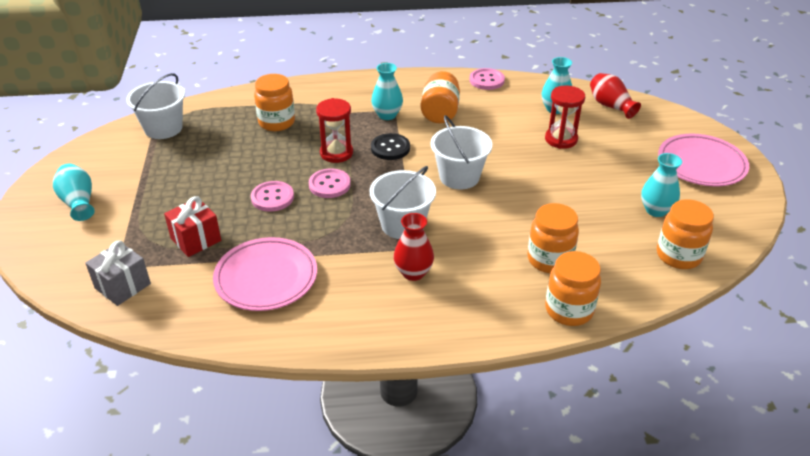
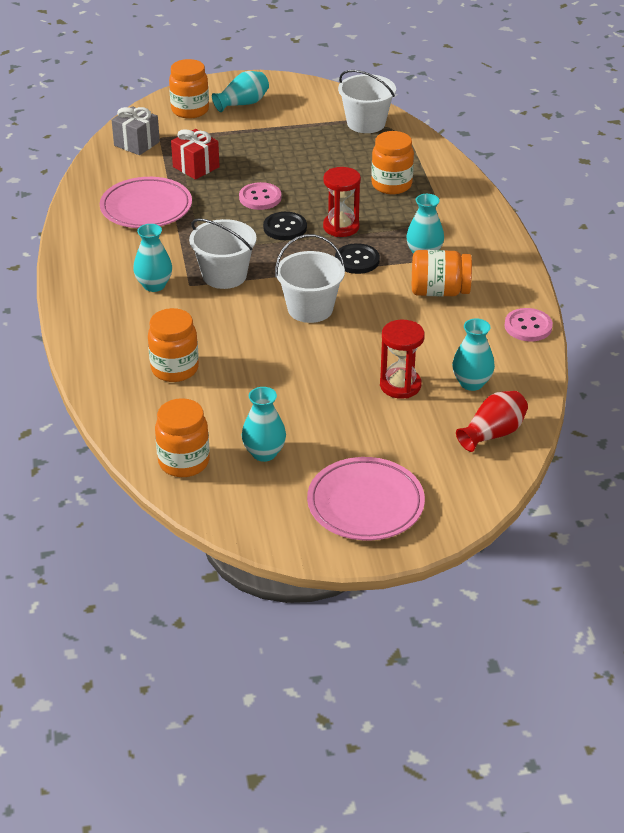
camera: 85 degrees right, 0 degrees up
pink button [309,168,351,198] -> black button [263,212,307,240]
red vase [394,213,434,281] -> turquoise vase [133,224,172,292]
orange jar [545,251,601,326] -> orange jar moved to [169,59,209,118]

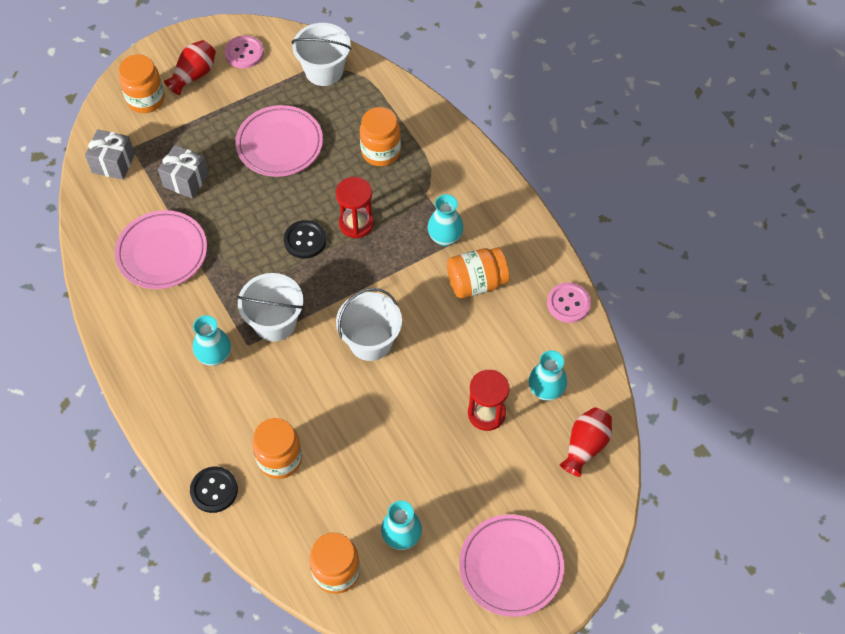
camera: 20 degrees left, 20 degrees up
red gift [171,129,220,180] -> grey gift [158,145,209,199]
turquoise vase [212,71,269,112] -> red vase [164,40,216,95]
pink button [239,182,281,210] -> pink button moved to [225,35,264,68]
black button [335,243,380,274] -> black button moved to [190,466,238,513]
none -> pink plate [235,105,323,177]

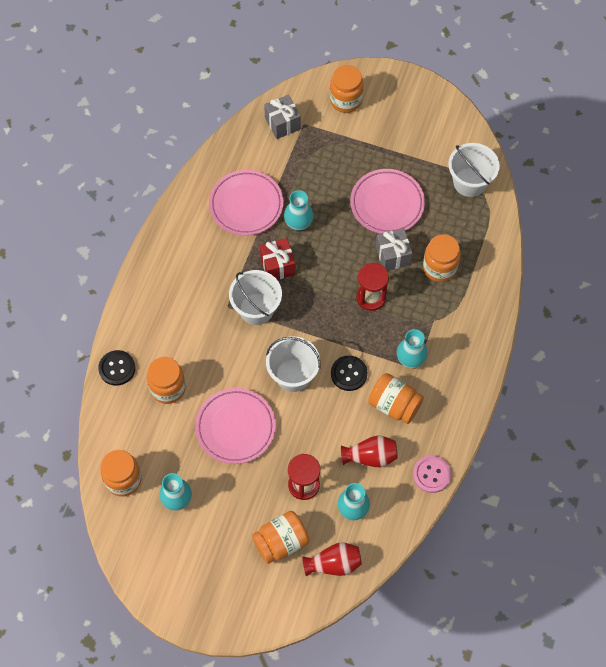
camera: 50 degrees right, 5 degrees up
grey gift [158,145,209,199] -> grey gift moved to [376,228,413,271]
red vase [164,40,216,95] -> red vase moved to [341,436,398,467]
turquoise vase [193,315,231,366] -> turquoise vase moved to [284,190,314,231]
pink button [225,35,264,68] -> none
black button [284,220,326,259] -> black button moved to [331,355,367,391]
pink plate [459,514,564,617] -> pink plate moved to [195,388,276,464]
none -> orange jar [252,511,309,564]
none -> red gift [260,238,295,280]

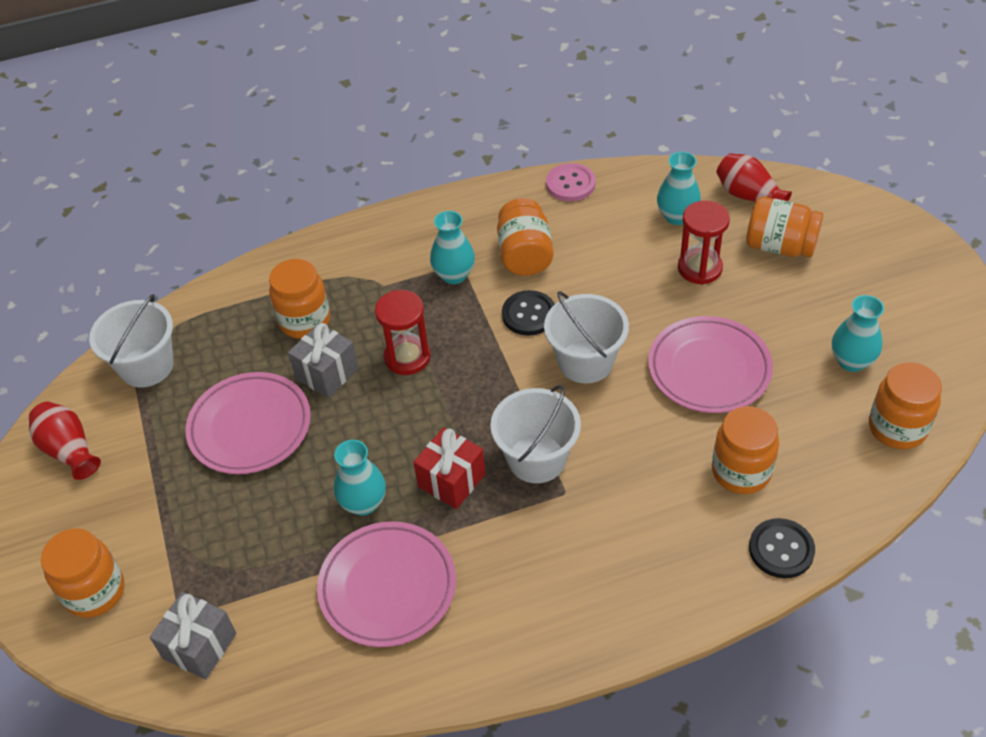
camera: 125 degrees left, 15 degrees down
red vase [341,436,398,467] -> red vase moved to [29,401,101,480]

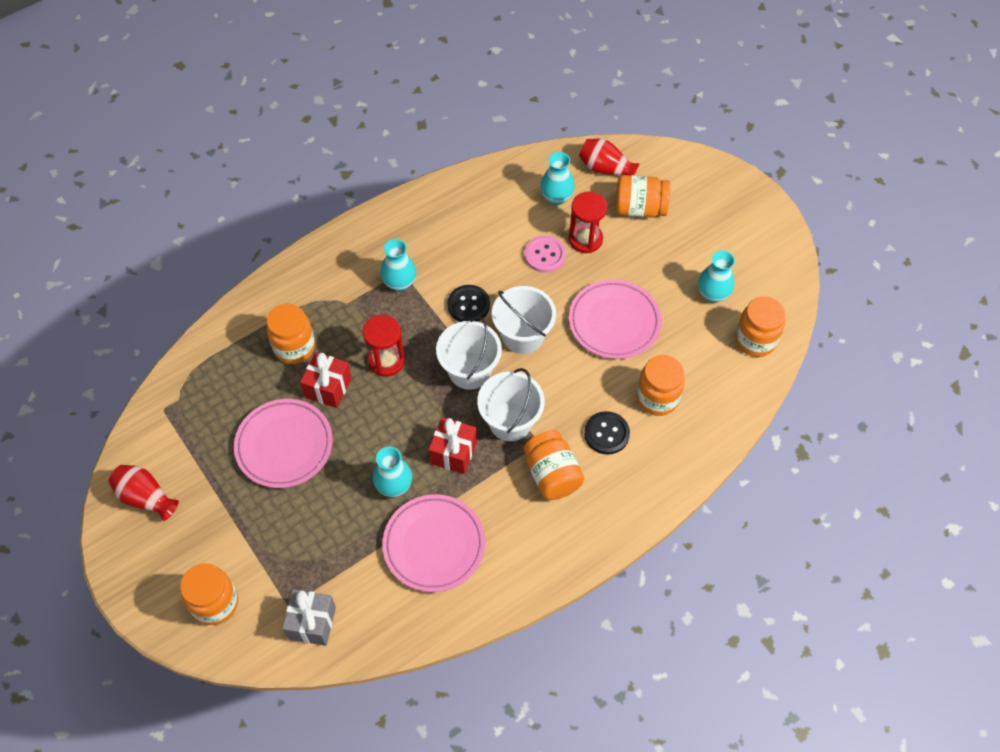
camera: 20 degrees left, 10 degrees up
white bucket [89,294,174,387] -> white bucket moved to [436,317,502,390]
grey gift [288,323,359,398] -> red gift [300,352,352,408]
orange jar [497,198,554,276] -> orange jar moved to [524,430,584,500]
pink button [546,163,595,201] -> pink button moved to [524,236,566,273]
black button [749,518,815,578] -> black button moved to [584,411,630,454]

